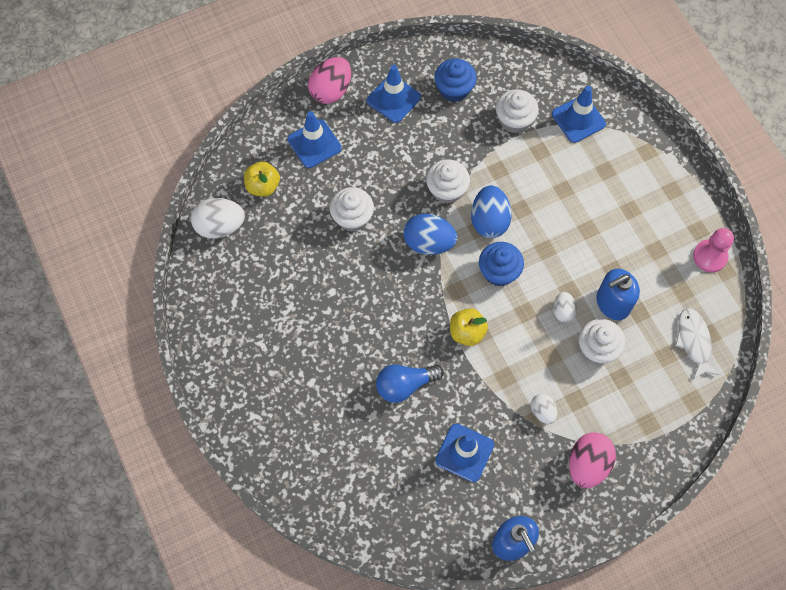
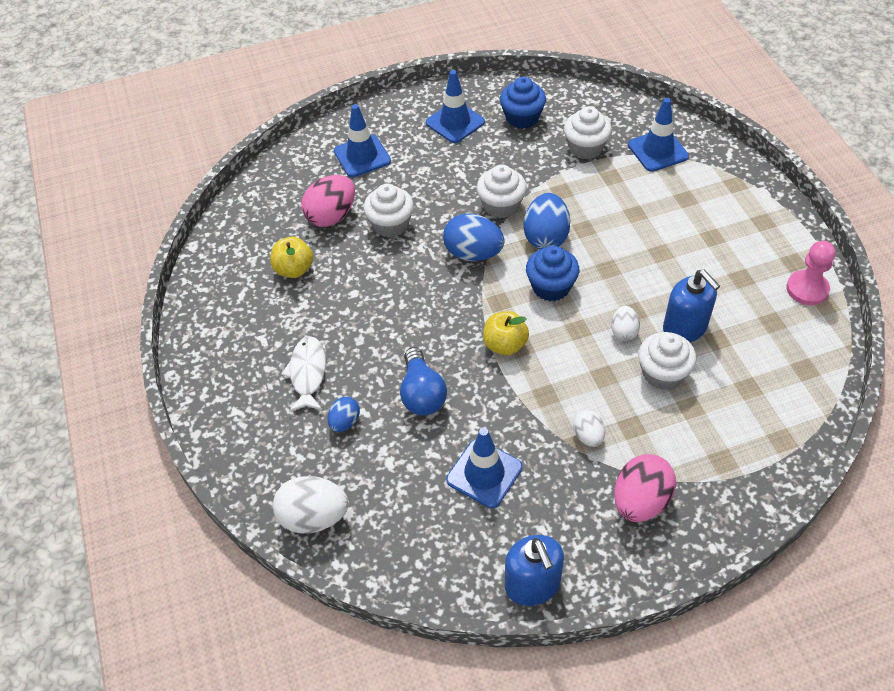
camera: 10 degrees right, 15 degrees down
white egg [191,198,245,239] -> white egg moved to [273,476,348,534]
yellow apple [244,161,280,197] -> yellow apple moved to [270,237,313,278]
pink egg [308,57,351,104] -> pink egg moved to [302,175,355,227]
blue light bulb [376,364,444,403] -> blue light bulb turned 90 degrees counterclockwise [400,347,447,416]
blue soap dispenser [596,268,640,320] -> blue soap dispenser turned 105 degrees counterclockwise [663,270,720,342]
white fish [675,308,719,379] -> white fish moved to [281,336,326,412]
none -> blue egg [328,397,360,432]

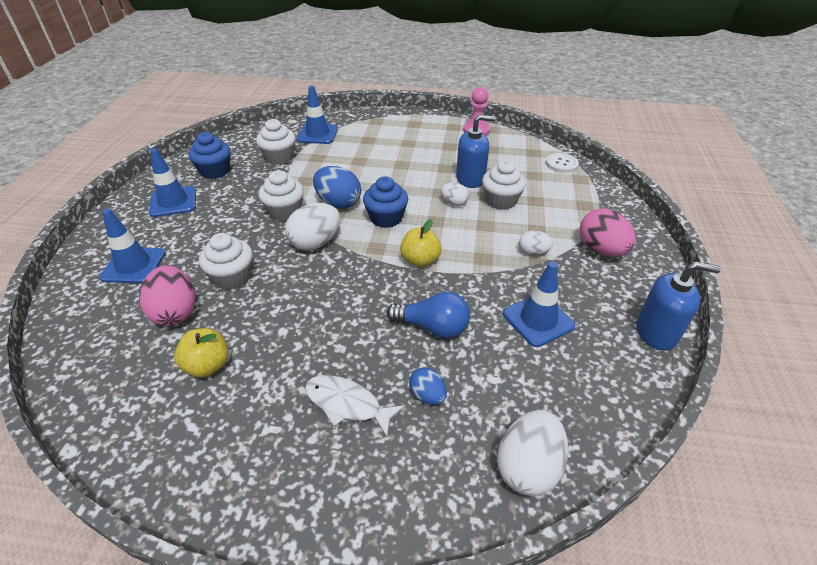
camera: 65 degrees left, 10 degrees down
blue egg [443,213,505,261] -> white egg [285,203,340,250]
none -> white button [546,153,579,173]

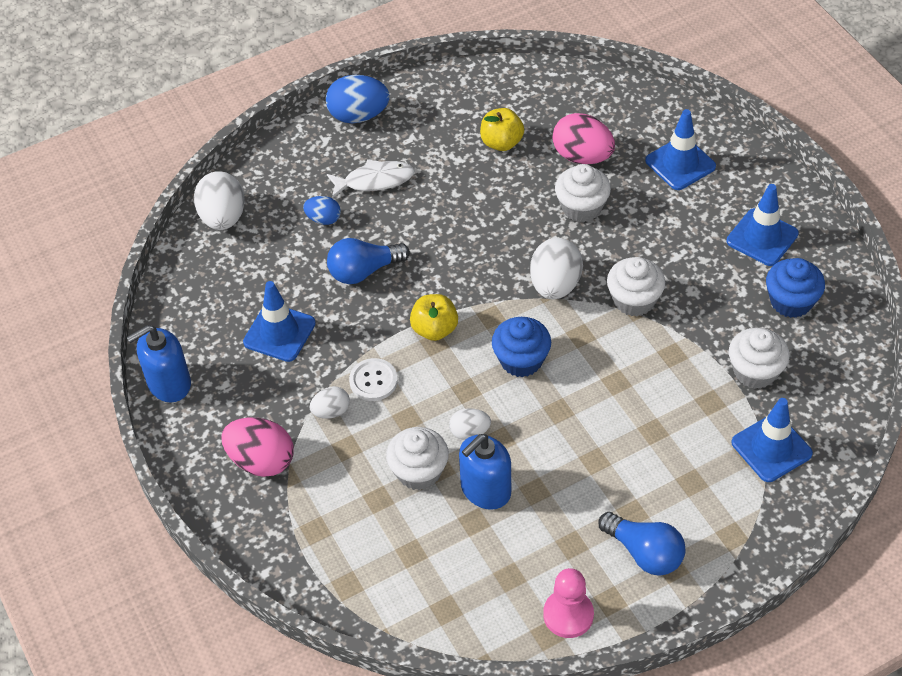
camera: 145 degrees right, 10 degrees up
blue egg [313,166,361,209] -> blue egg moved to [326,75,390,123]
white button [546,153,579,173] -> white button moved to [349,358,398,401]
none -> blue light bulb [598,512,686,576]

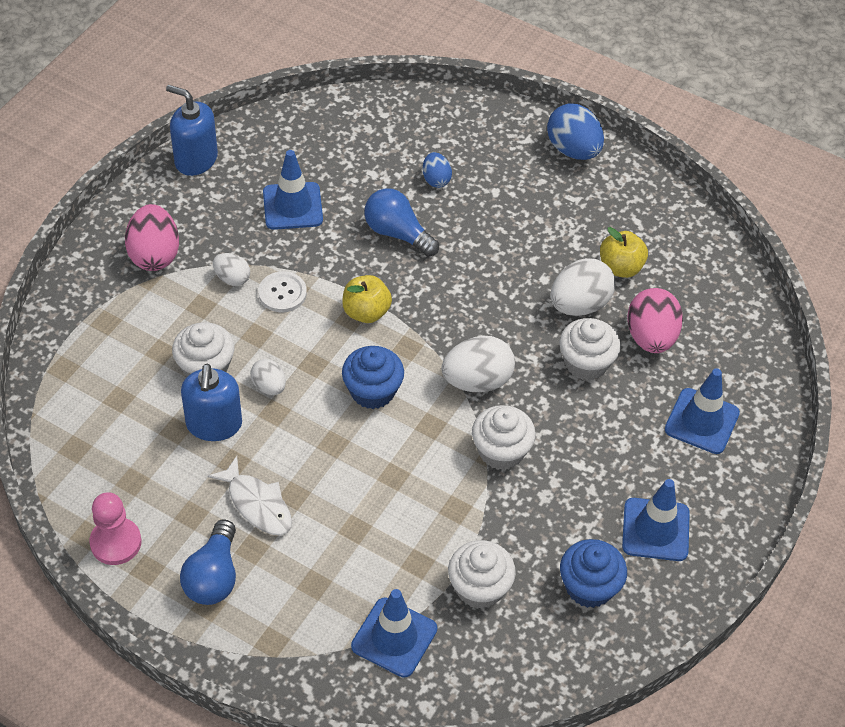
camera: 55 degrees right, 0 degrees up
white egg [194,171,245,230] -> white egg moved to [550,258,615,316]
white fish [327,159,415,198] -> white fish moved to [207,456,292,535]
blue soap dispenser [459,434,511,510] -> blue soap dispenser turned 105 degrees counterclockwise [181,364,242,441]

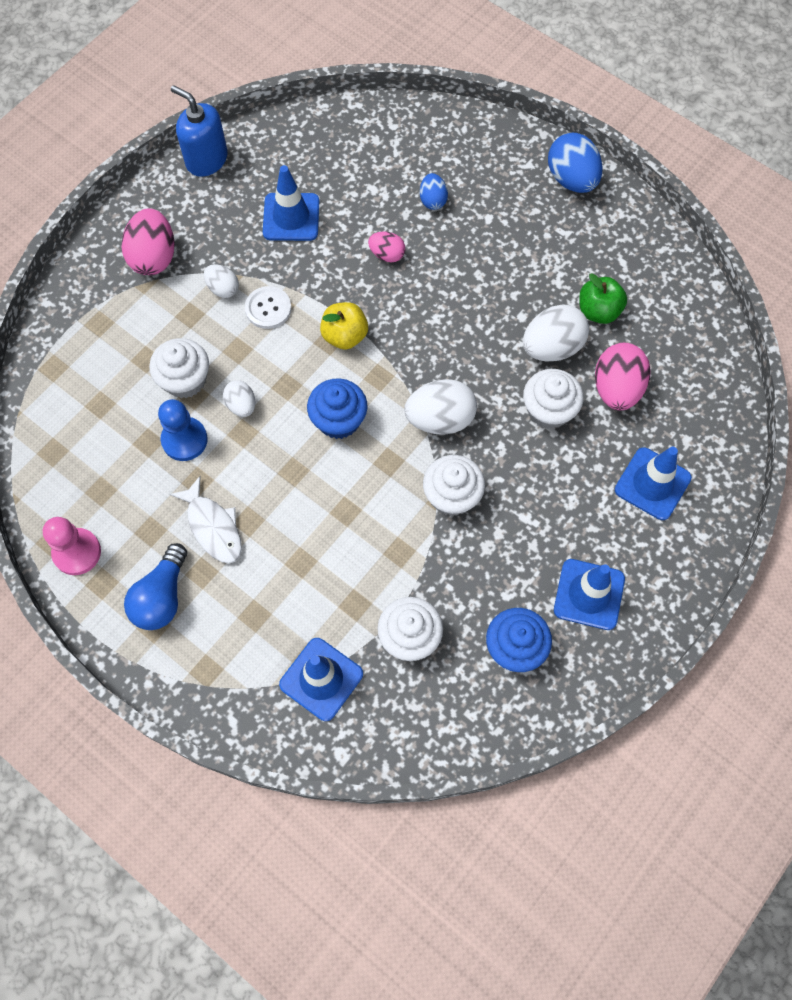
camera: 10 degrees right, 15 degrees up
blue soap dispenser [181,364,242,441] -> blue pawn [158,399,208,461]
blue light bulb [364,188,439,257] -> pink egg [368,232,405,262]
yellow apple [600,227,648,278] -> green apple [579,273,627,324]

